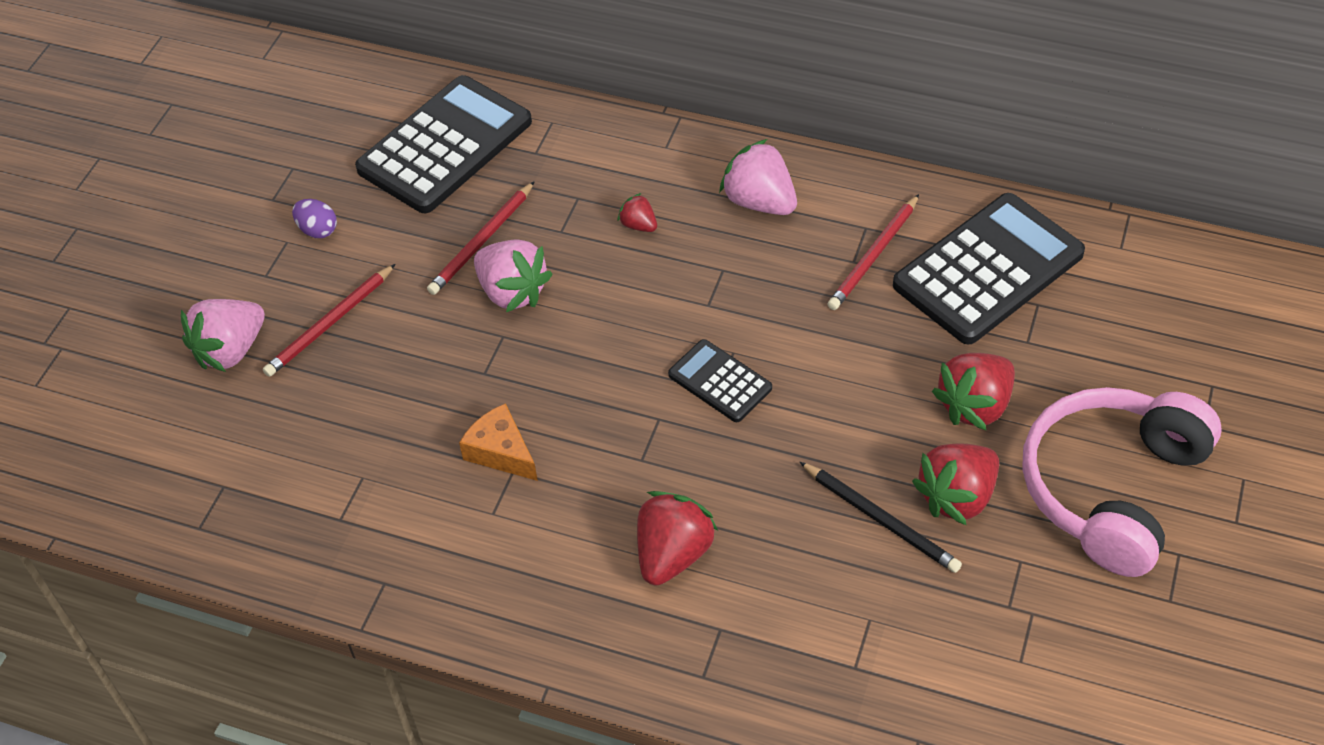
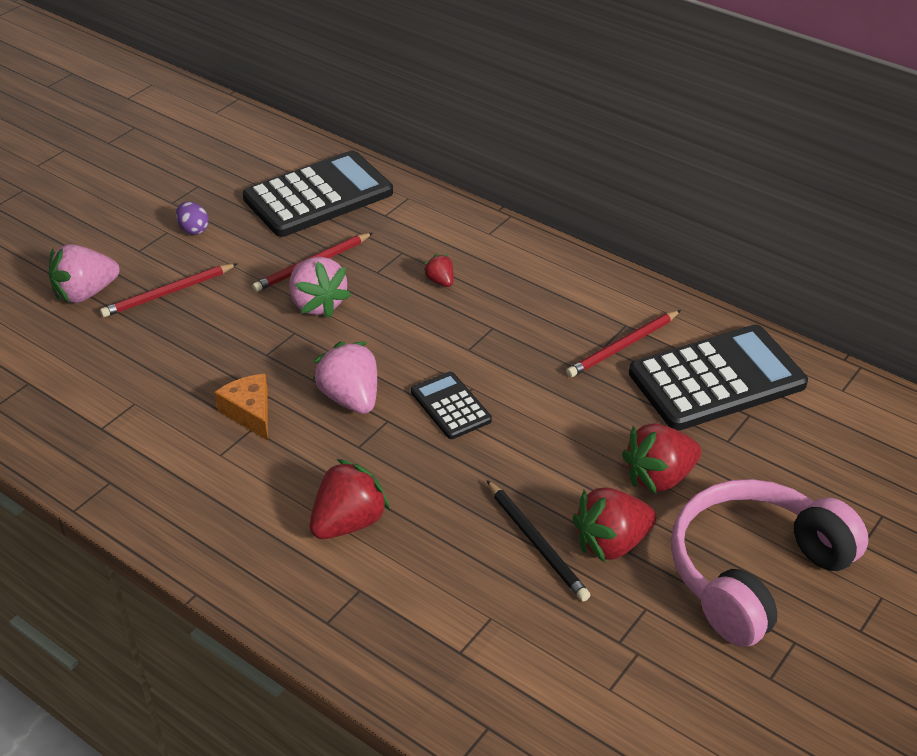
camera: 15 degrees right, 10 degrees down
pink strawberry [719,139,797,215] -> pink strawberry moved to [313,342,377,414]

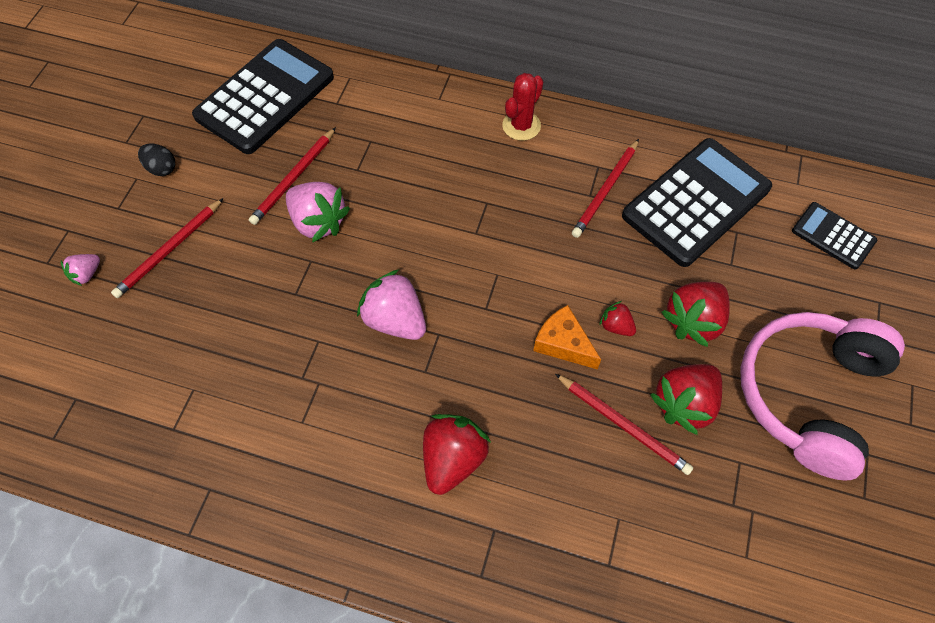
camera: 20 degrees left, 20 degrees up
pink strawberry [49,244,120,303] -> pink strawberry [61,254,100,286], size x0.52
purple egg [176,202,209,235] -> black egg [138,144,175,176]
orange cheese [214,374,268,440] -> orange cheese moved to [533,305,601,369]
black calculator [411,371,492,439] -> black calculator moved to [792,202,877,269]
red strawberry [423,254,453,287] -> red strawberry moved to [599,301,636,336]
black pencil [487,480,590,601] -> red pencil [555,374,693,475]
none -> red cactus [502,73,544,141]

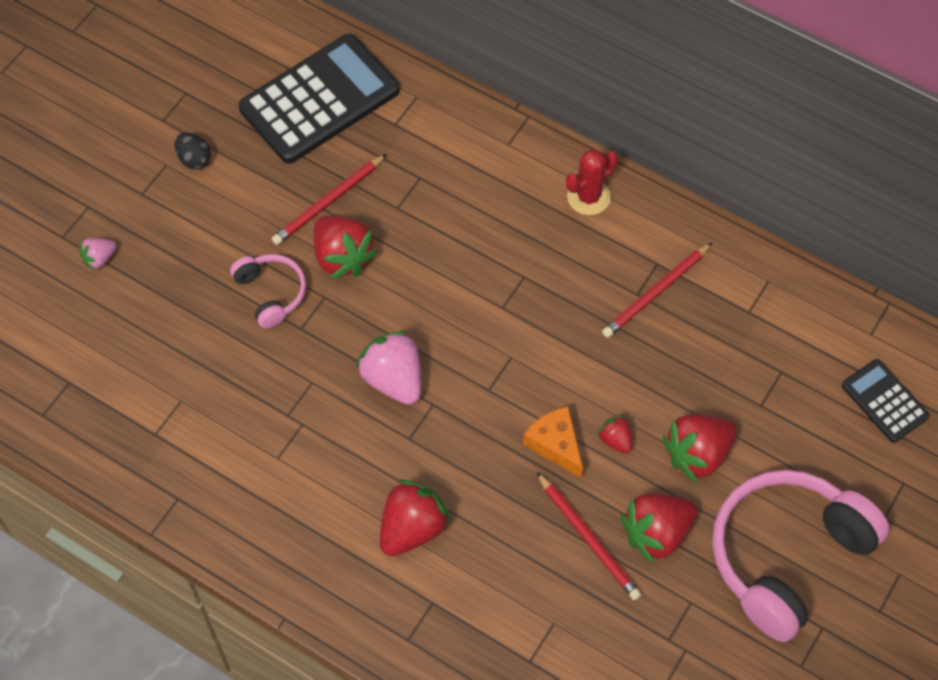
camera: 15 degrees right, 0 degrees up
red pencil [111,198,224,298] -> none
pink strawberry [286,182,350,243] -> red strawberry [314,215,377,280]
black calculator [622,138,772,267] -> none
none -> pink headphones [230,254,306,328]

